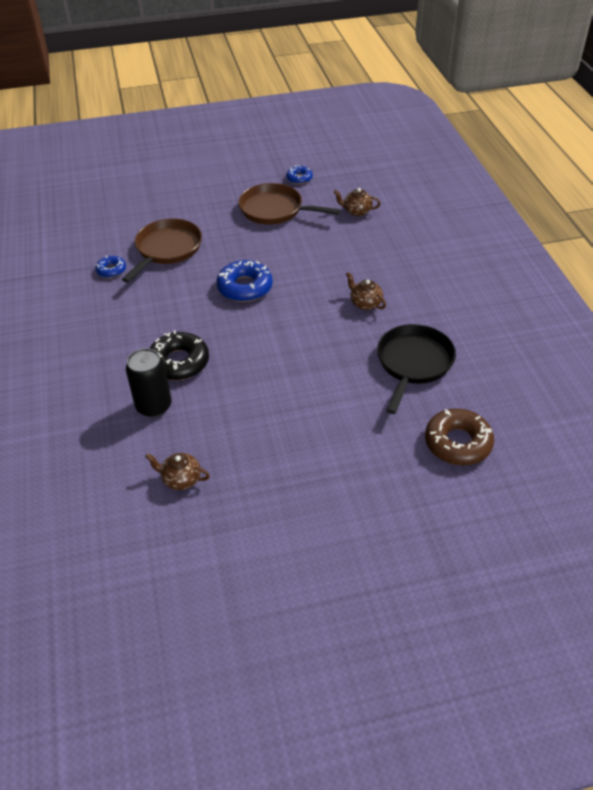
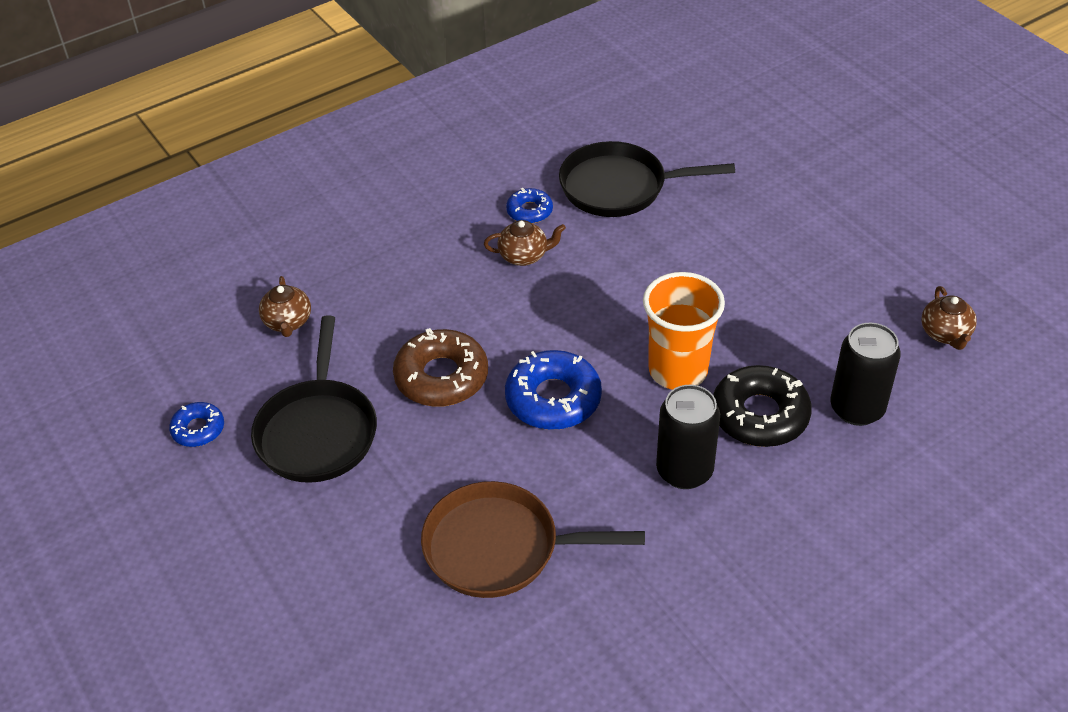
camera: 110 degrees left, 0 degrees up
blue donut [96,256,126,278] -> blue donut moved to [506,188,553,223]
brown pan [239,183,341,225] -> black pan [251,315,377,483]
brown teapot [346,272,386,310] -> brown teapot turned 120 degrees counterclockwise [484,220,566,266]
brown donut [425,408,494,466] -> brown donut moved to [393,328,488,407]
none -> orange cup [643,272,725,390]
none -> black can [656,385,720,489]

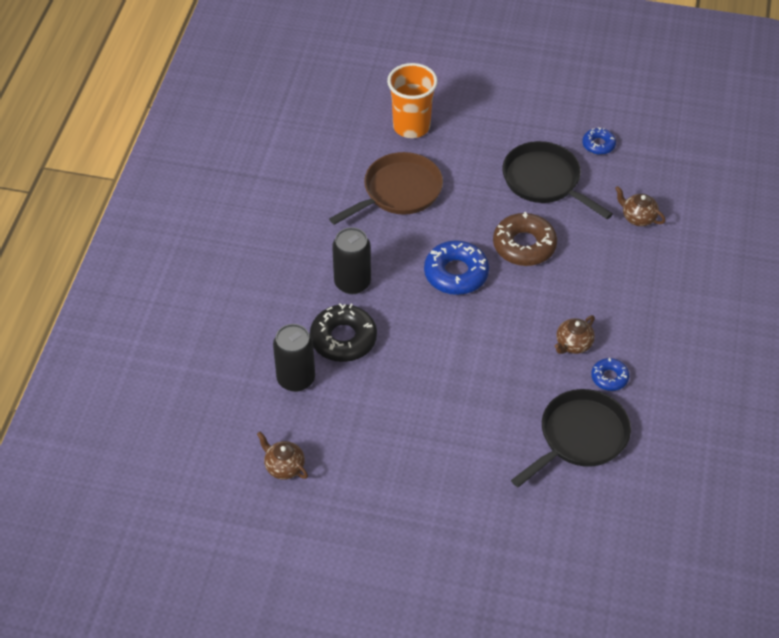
camera: 135 degrees right, 5 degrees up
orange cup [643,272,725,390] -> orange cup moved to [387,63,438,138]

